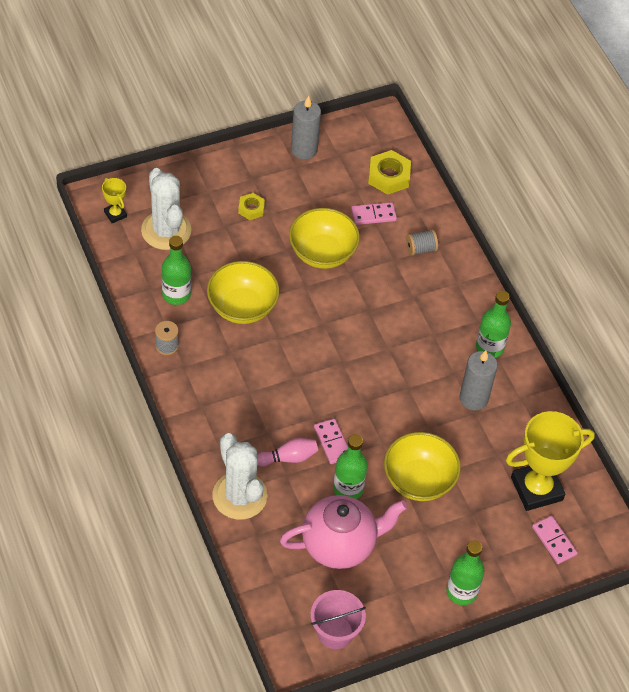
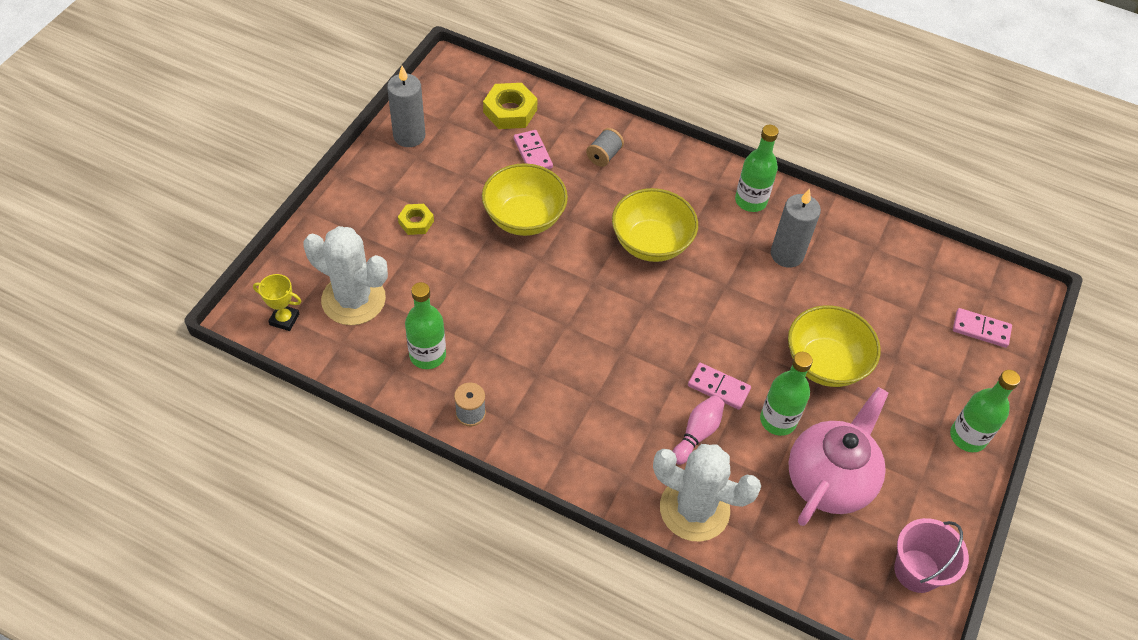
camera: 40 degrees left, 0 degrees up
yellow bowl [207,261,279,324] -> yellow bowl moved to [612,188,698,262]
pink domino [351,202,397,225] -> pink domino turned 60 degrees counterclockwise [514,130,553,169]
yellow trophy [506,411,595,511] -> none

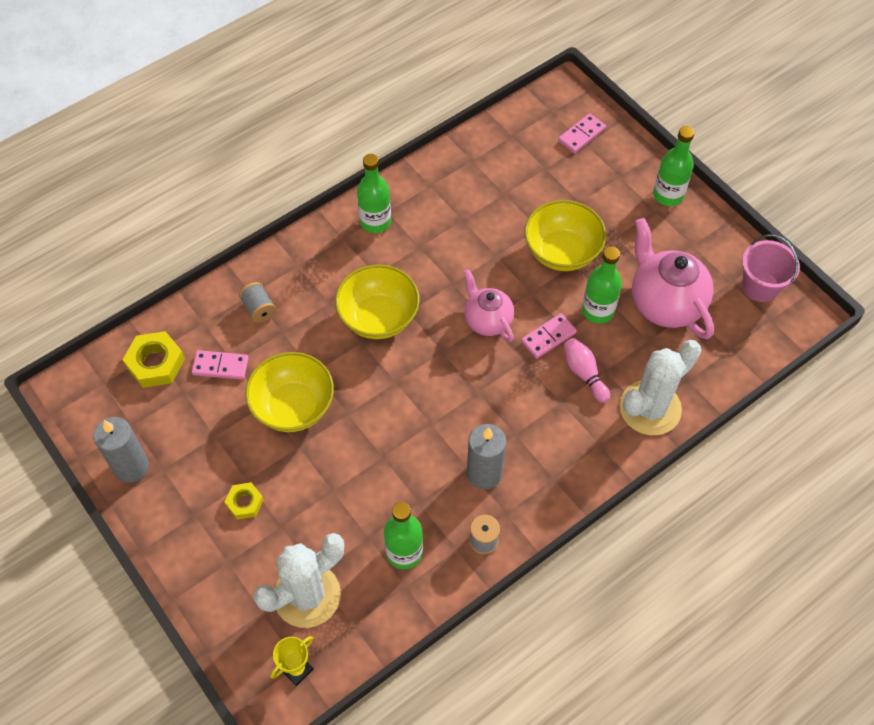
camera: 60 degrees left, 5 degrees up
grey candle [771,189,821,268] -> grey candle moved to [467,424,506,489]
none -> pink teapot [464,269,514,342]

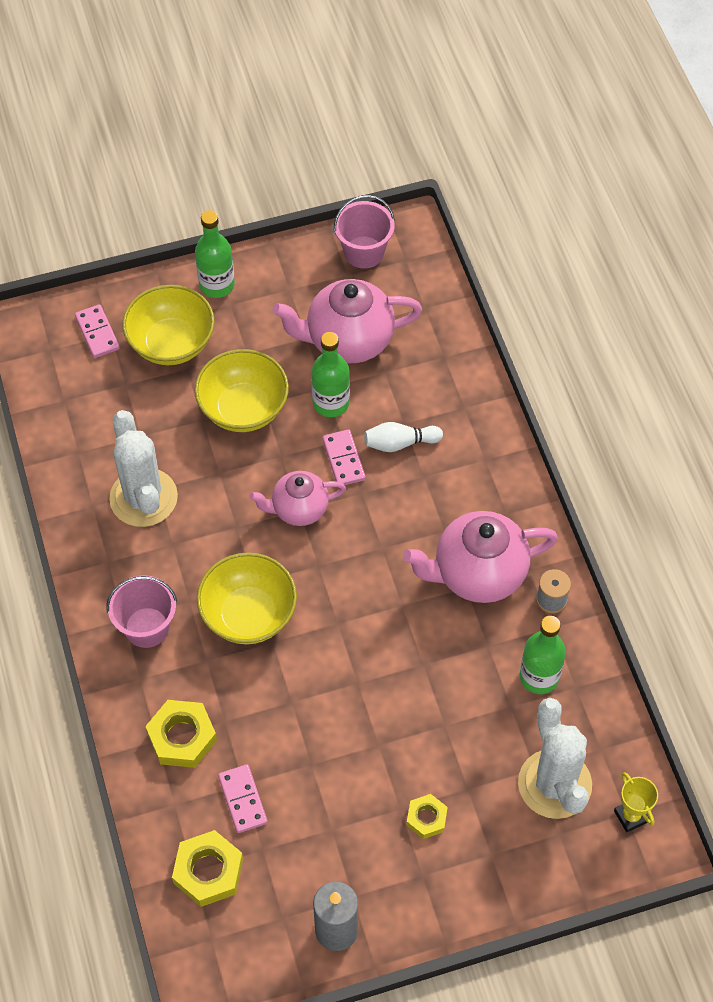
camera: 70 degrees left, 0 degrees up
pink domino [192,350,249,380] -> pink domino turned 45 degrees counterclockwise [218,764,268,833]
grey spool [239,282,276,323] -> yellow nut [145,700,217,768]
yellow bowl [245,352,334,432] -> yellow bowl moved to [122,285,215,365]
green bottle [357,154,391,233] -> none
grey candle [467,424,506,489] -> pink teapot [403,511,558,603]
pink bowling pin [564,338,610,403] -> white bowling pin [364,422,443,452]
white cactus [620,340,701,435] -> white cactus moved to [109,410,178,527]
none -> pink bucket [106,575,177,648]

